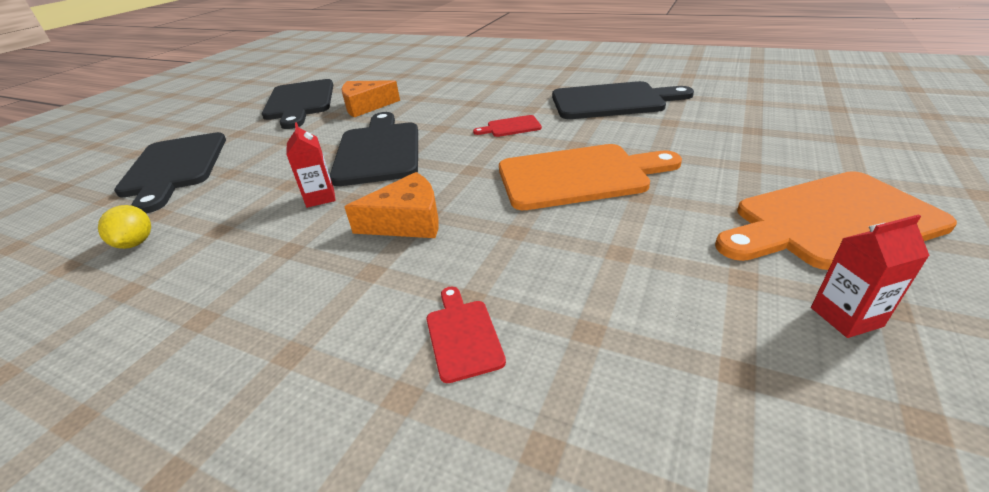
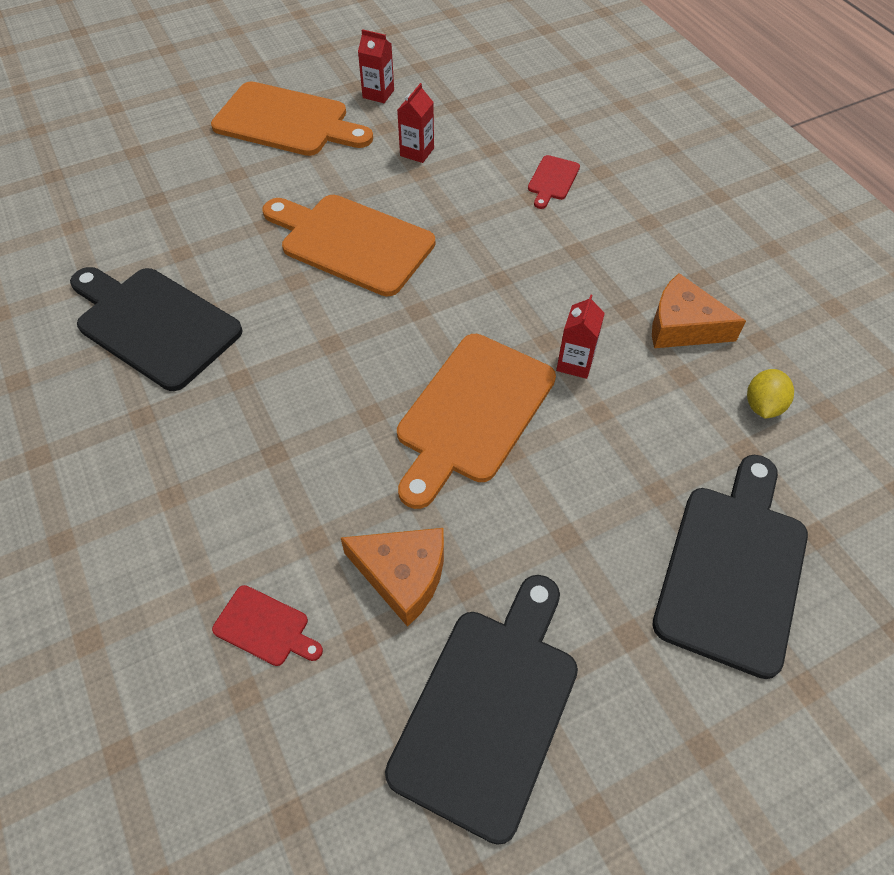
camera: 145 degrees left, 20 degrees up
black cutting board [330,112,418,186] -> orange cutting board [397,334,556,509]
orange cheese [344,172,439,238] -> orange cheese moved to [652,273,746,348]
red cutting board [473,115,542,137] -> red cutting board moved to [212,585,323,666]
none -> red carton [397,83,434,163]

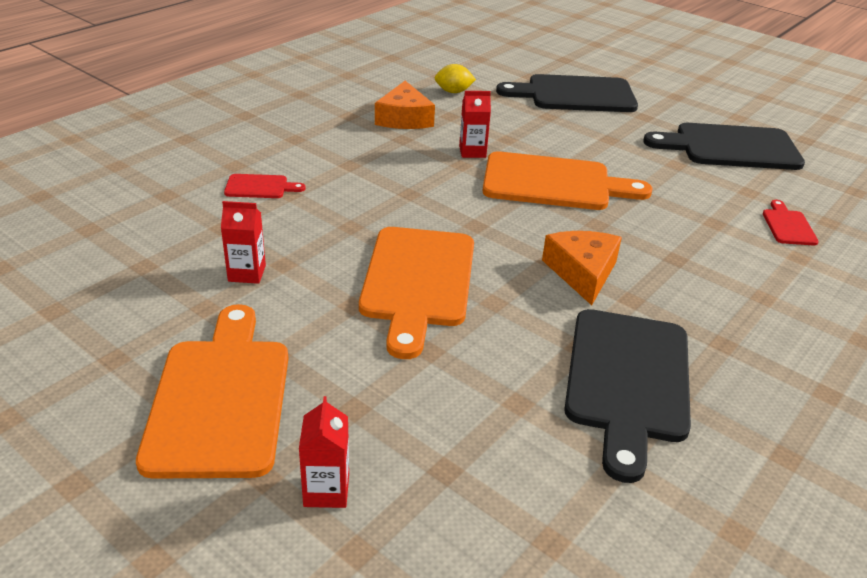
camera: 115 degrees left, 20 degrees down
orange cheese [341,528,444,627] -> orange cheese moved to [542,231,622,305]
red carton [358,29,394,103] -> red carton moved to [299,396,349,508]

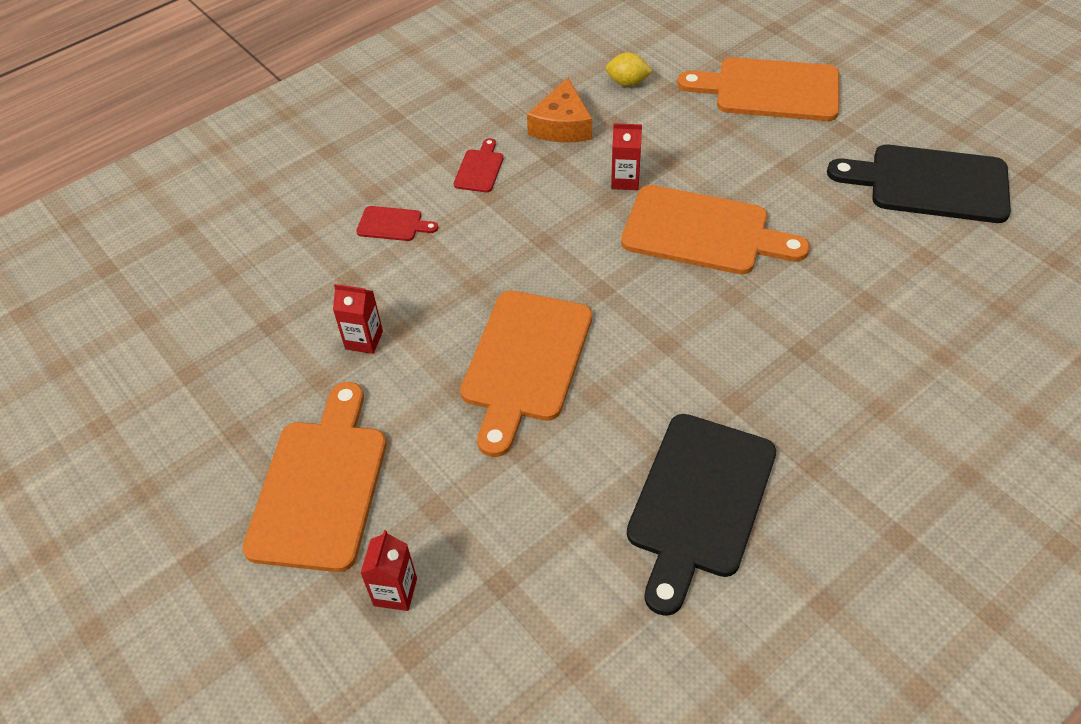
camera: 15 degrees right, 15 degrees up
black cutting board [496,74,638,112] -> orange cutting board [677,57,839,121]
orange cheese [542,231,622,305] -> none
red cutting board [763,200,819,245] -> red cutting board moved to [454,138,504,192]

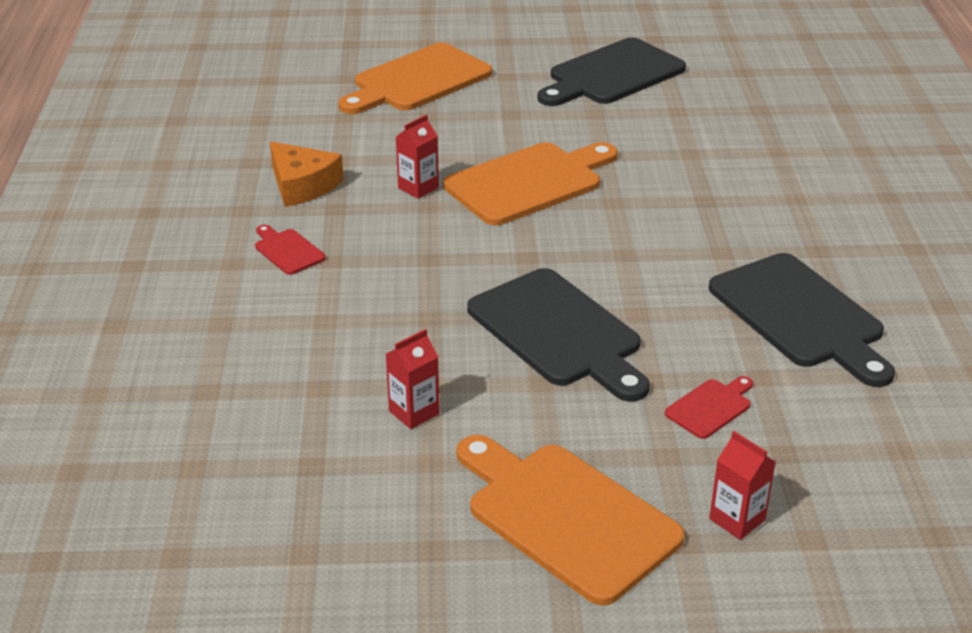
camera: 55 degrees left, 15 degrees down
red cutting board [356,206,438,241] -> red cutting board moved to [665,376,753,439]
orange cutting board [460,290,592,457] -> black cutting board [467,268,650,402]
yellow lemon [606,53,652,86] -> none

